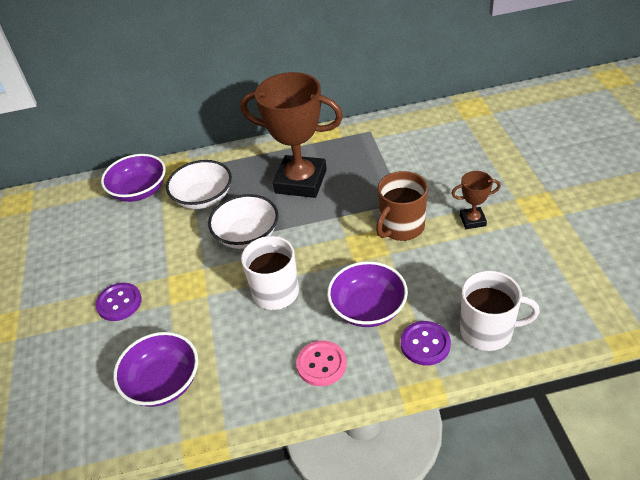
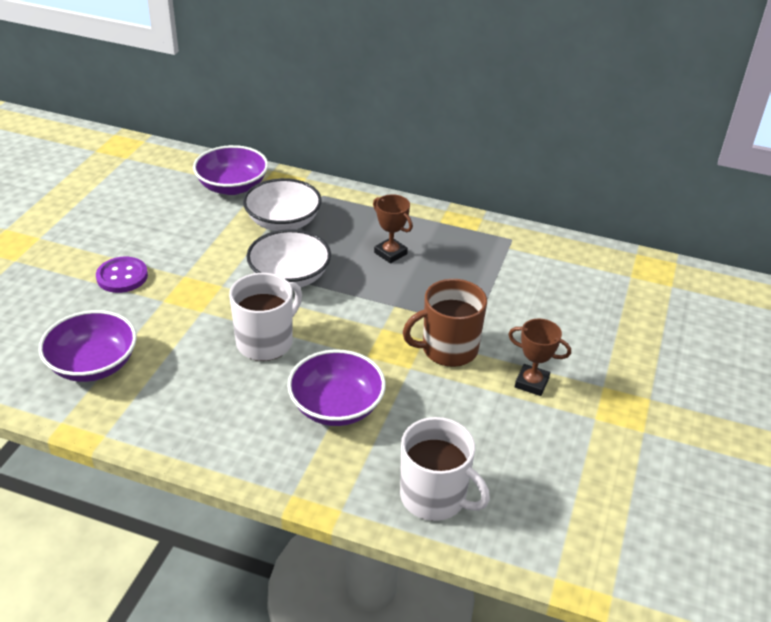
camera: 25 degrees right, 5 degrees down
brown trophy [241,72,343,198] -> brown trophy [373,194,413,264], size x0.45
pink button [296,341,347,386] -> none
purple button [401,321,451,366] -> none

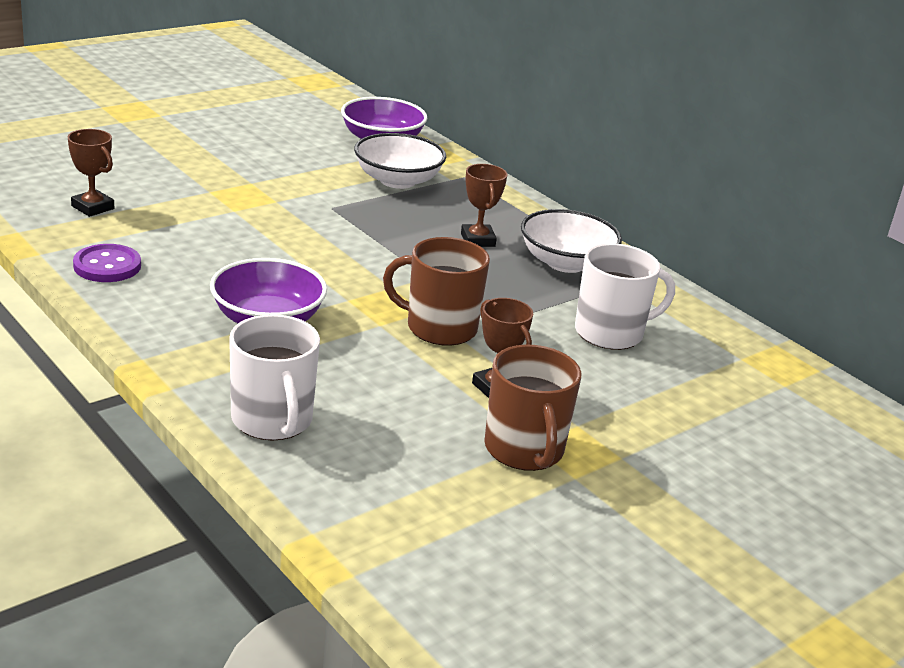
camera: 30 degrees right, 10 degrees down
purple bowl [38,310,137,382] -> brown trophy [68,129,114,217]
purple button [96,257,148,293] -> purple button moved to [73,244,141,282]
white mug [229,273,302,361] -> white mug moved to [575,243,675,350]
white bowl [247,229,331,287] -> white bowl moved to [521,209,622,273]
none -> brown mug [484,344,582,471]

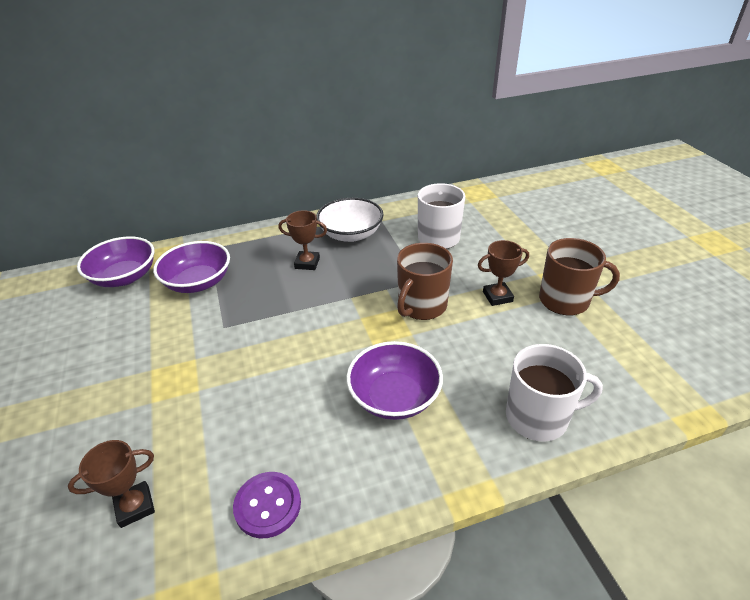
camera: 65 degrees left, 10 degrees up
white bowl [354,133,446,189] -> purple bowl [153,241,230,293]

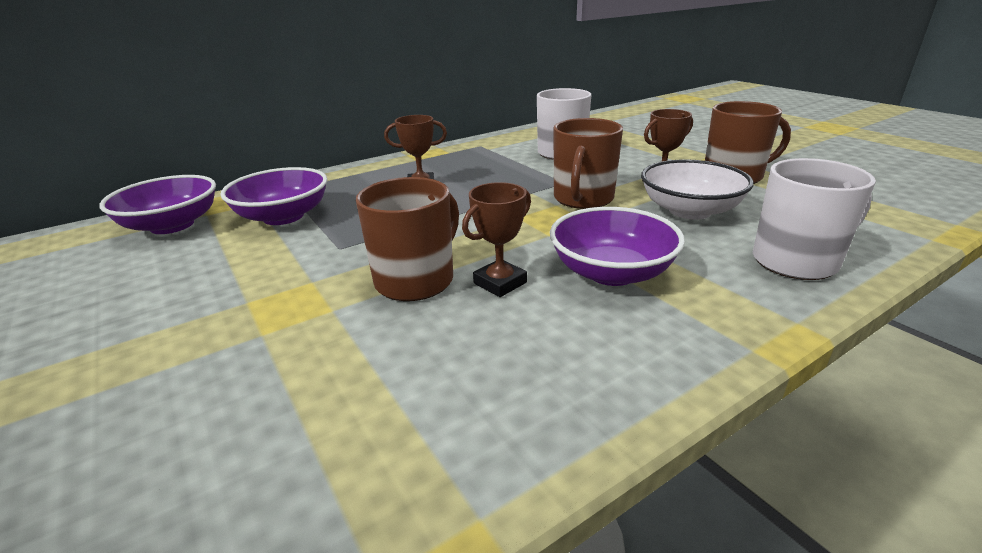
camera: 15 degrees left, 10 degrees down
brown trophy [68,440,155,528] -> brown trophy moved to [462,182,531,297]
purple button [233,472,301,538] -> none
white bowl [316,198,383,242] -> white bowl moved to [641,159,754,220]
none -> brown mug [356,177,459,301]

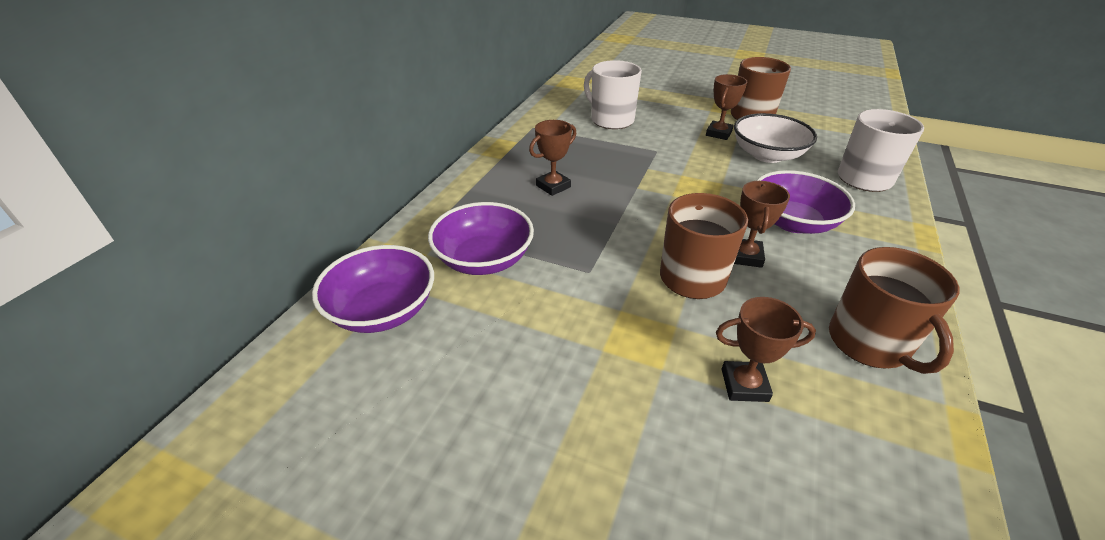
camera: 35 degrees left, 10 degrees up
brown mug [554,118,623,209] -> brown mug moved to [829,247,959,374]
none -> brown trophy [716,297,816,402]

